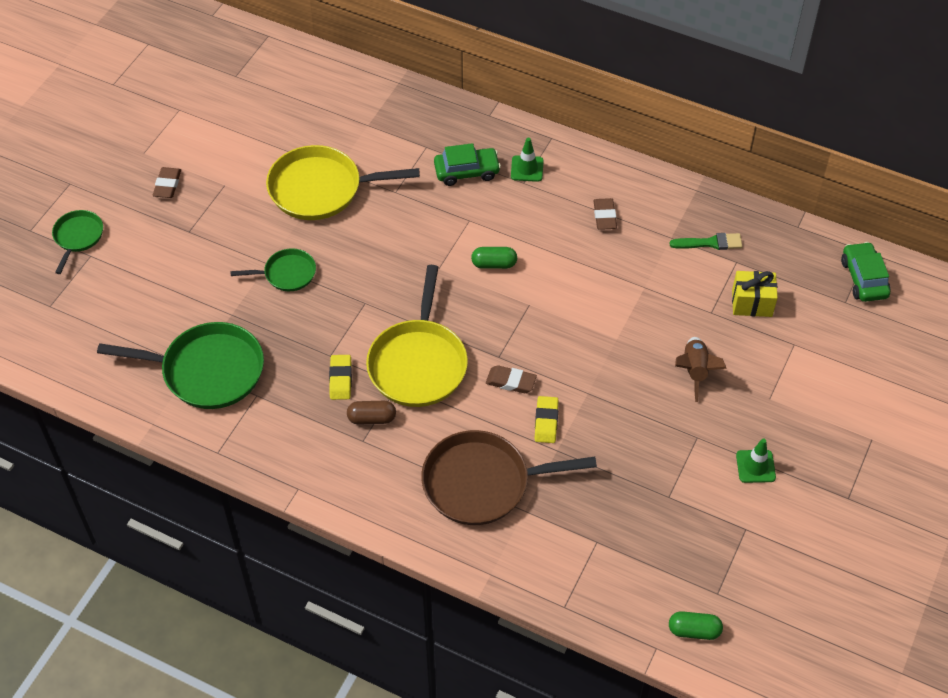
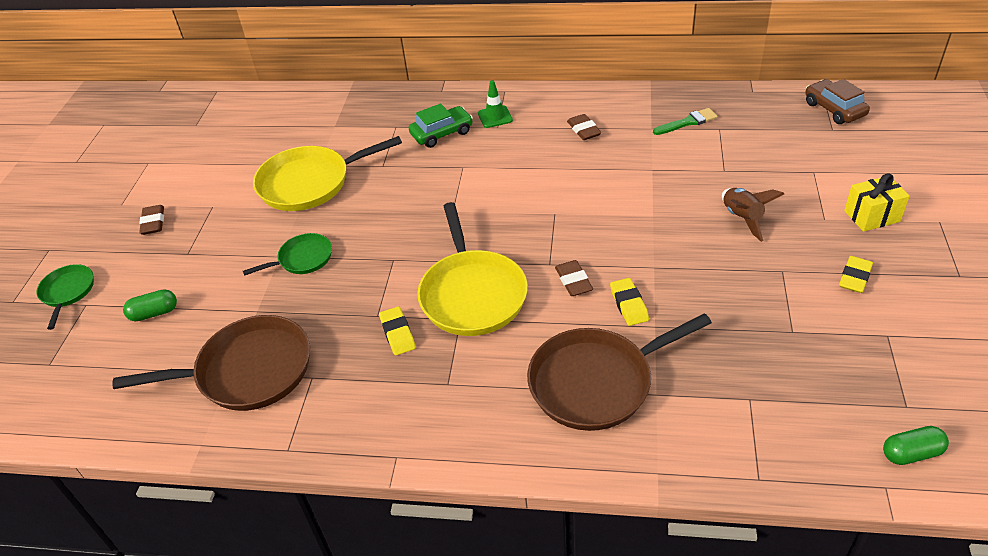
camera: 15 degrees left, 10 degrees down
green pan [97,322,264,409] -> brown pan [112,315,310,411]
brown capsule [347,401,396,425] -> none
green capsule [471,247,517,269] -> green capsule moved to [123,289,177,321]
brown eraser [486,365,537,393] -> brown eraser turned 75 degrees clockwise [555,260,593,296]
yellow gift [732,271,778,317] -> yellow gift moved to [844,173,910,232]
green traffic cone [736,438,776,483] -> yellow eraser [839,256,873,293]
green car [841,242,891,302] -> brown car [805,79,870,124]

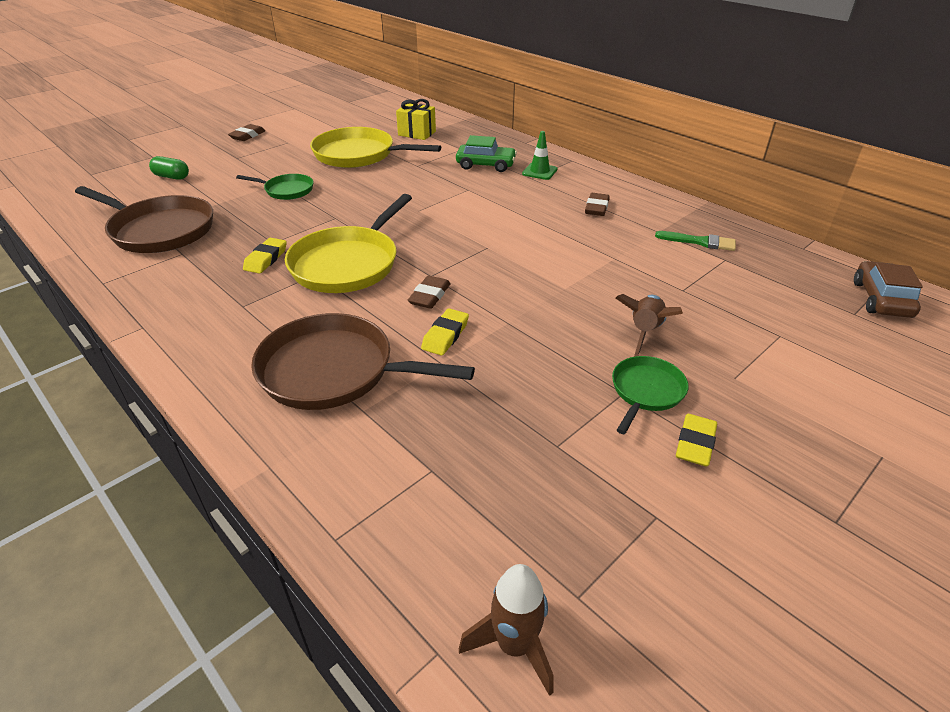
camera: 35 degrees right, 5 degrees down
green pan [36,264,94,330] -> green pan moved to [612,356,688,434]
yellow eraser [839,256,873,293] -> yellow eraser turned 45 degrees counterclockwise [676,414,717,466]
yellow gift [844,173,910,232] -> yellow gift moved to [396,99,436,140]
green capsule [883,426,949,465] -> brown rocket [459,564,554,696]

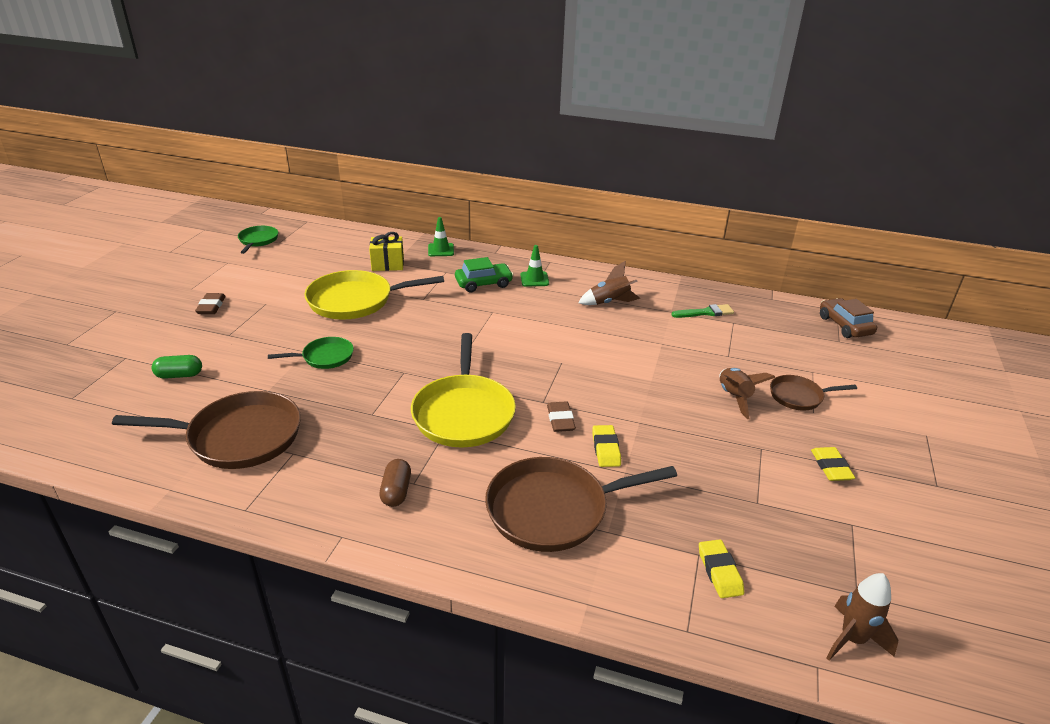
camera: 30 degrees left, 5 degrees down
yellow eraser [243,238,287,274] -> yellow eraser moved to [699,539,744,598]
brown eraser [585,193,610,216] -> brown rocket [579,261,640,305]
green pan [612,356,688,434] -> green pan moved to [238,226,278,254]
none -> brown capsule [379,459,411,507]
none -> green traffic cone [428,217,454,256]
none -> brown pan [770,375,857,411]

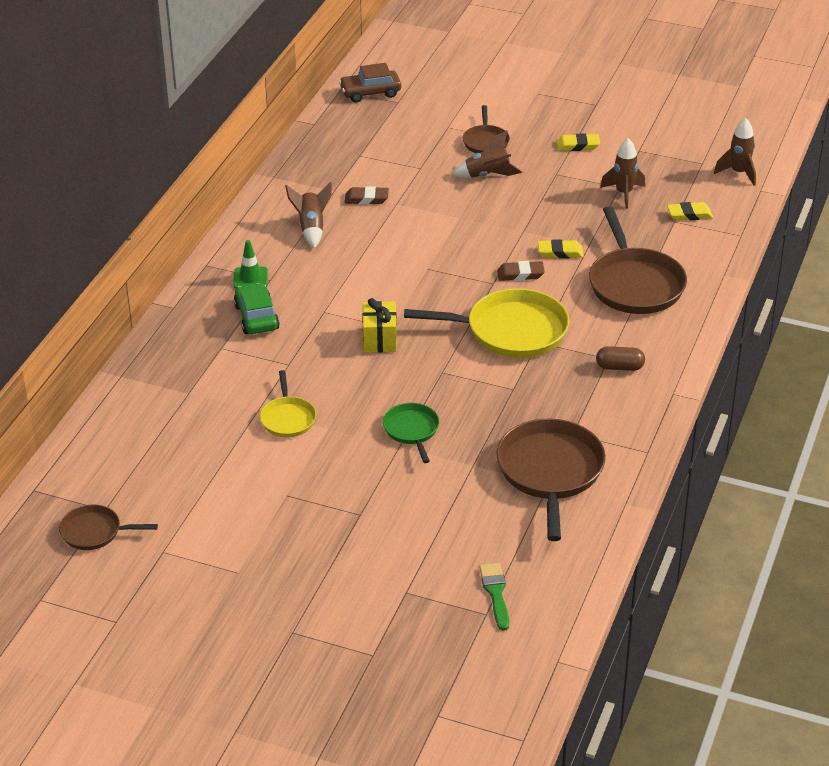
camera: 85 degrees left, 5 degrees up
green capsule [152,355,202,379] -> none
brown eraser [195,293,226,314] -> brown eraser moved to [345,186,389,205]
green pan [238,226,278,254] -> brown pan [59,505,158,550]
yellow pan [304,270,444,320] -> yellow pan [260,370,316,437], size x0.53
yellow gift [369,232,404,271] -> yellow gift moved to [362,298,397,353]
green traffic cone [428,217,454,256] -> none
green brush [671,304,734,318] -> green brush moved to [479,563,509,631]
none -> brown rocket [600,138,645,209]

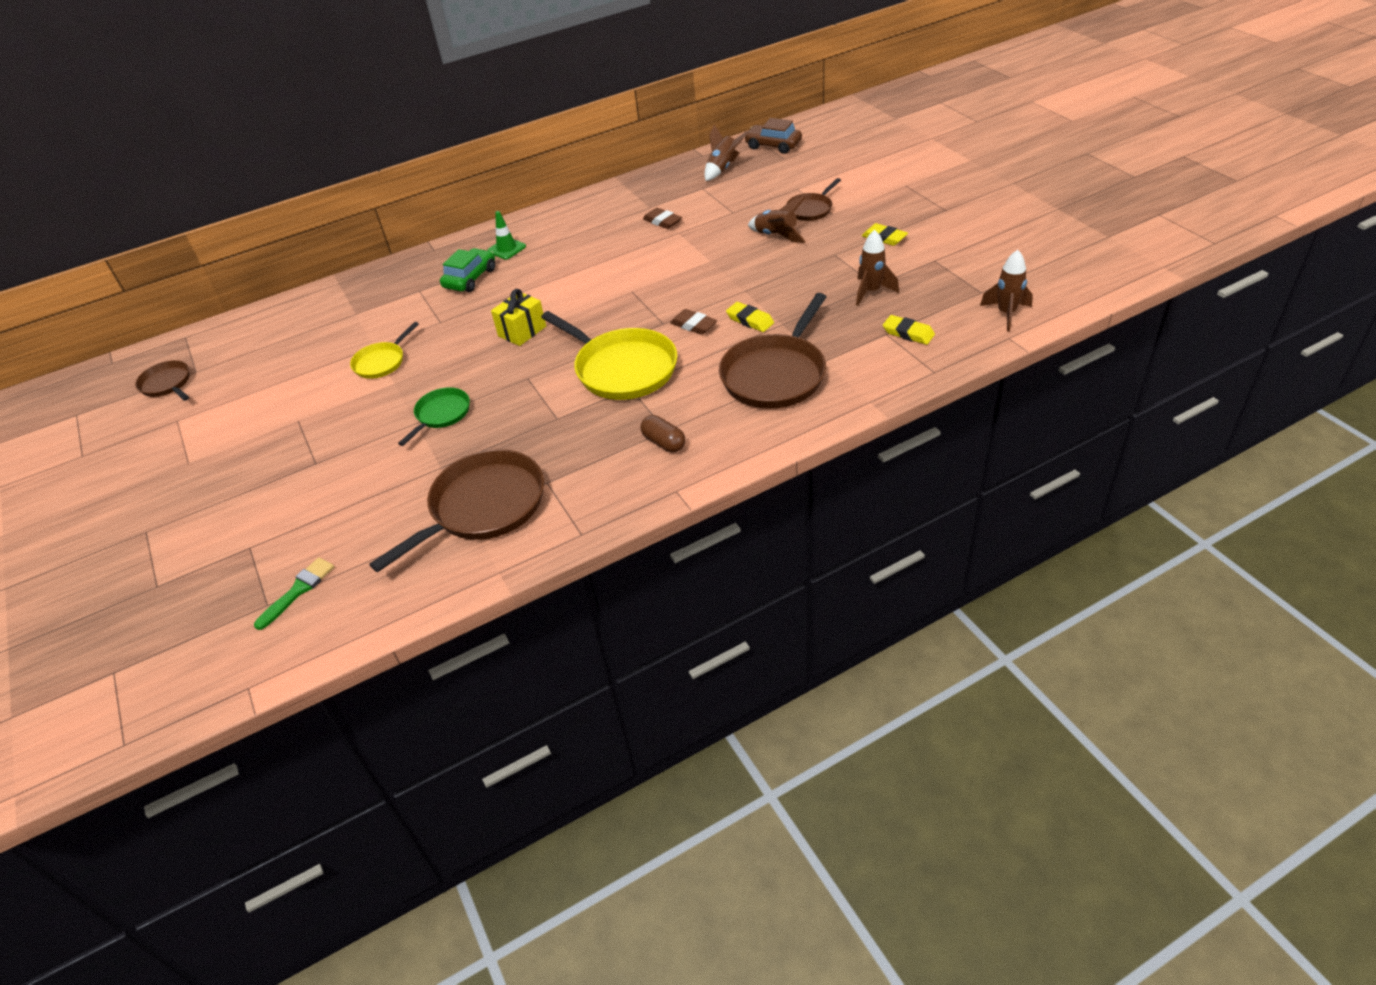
camera: 45 degrees right, 5 degrees up
brown rocket [285,182,332,248] -> brown rocket moved to [704,125,748,181]

